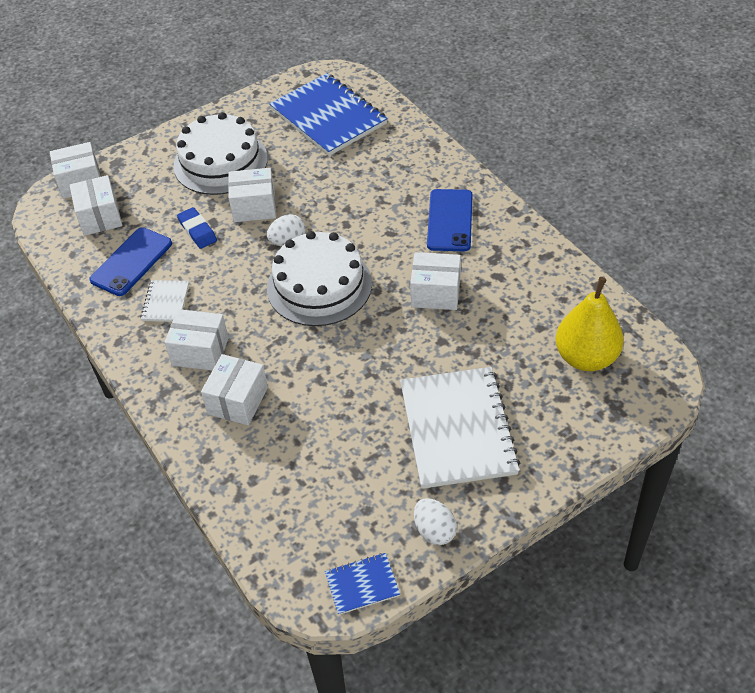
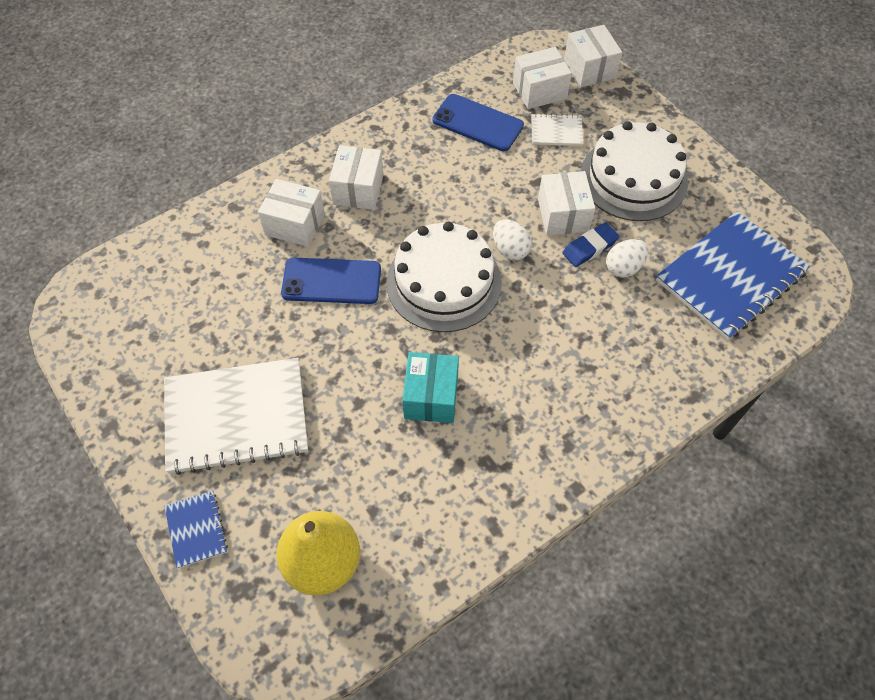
camera: 85 degrees right, 10 degrees up
white notebook [140,280,189,322] -> white notebook moved to [531,113,583,146]
blue eraser [177,207,217,249] -> blue eraser moved to [562,222,619,267]
blue notebook [325,553,400,615] -> blue notebook moved to [165,490,228,568]
white box [410,252,461,310] -> turquoise box [402,352,459,423]
white egg [414,498,457,545] -> white egg moved to [606,239,649,278]
blue phone [427,189,473,251] -> blue phone moved to [281,258,381,304]

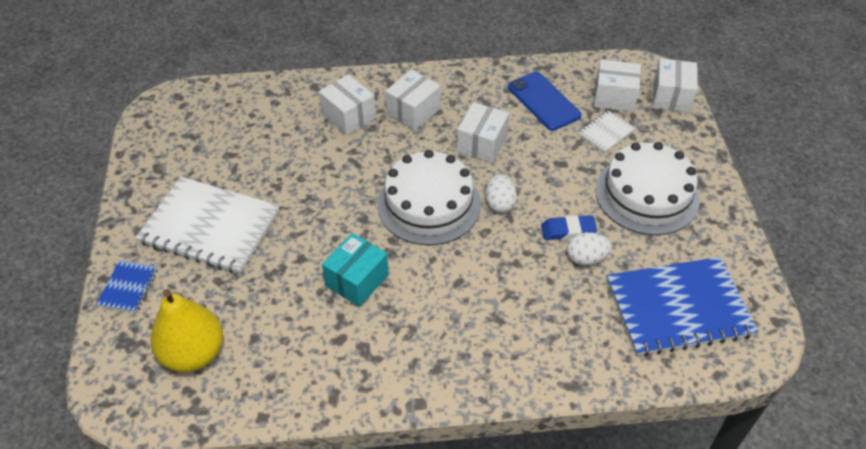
camera: 30 degrees right, 10 degrees down
blue phone [281,258,381,304] -> none
white notebook [531,113,583,146] -> white notebook turned 75 degrees counterclockwise [578,110,635,153]
white box [538,171,595,236] -> white box moved to [457,102,509,163]

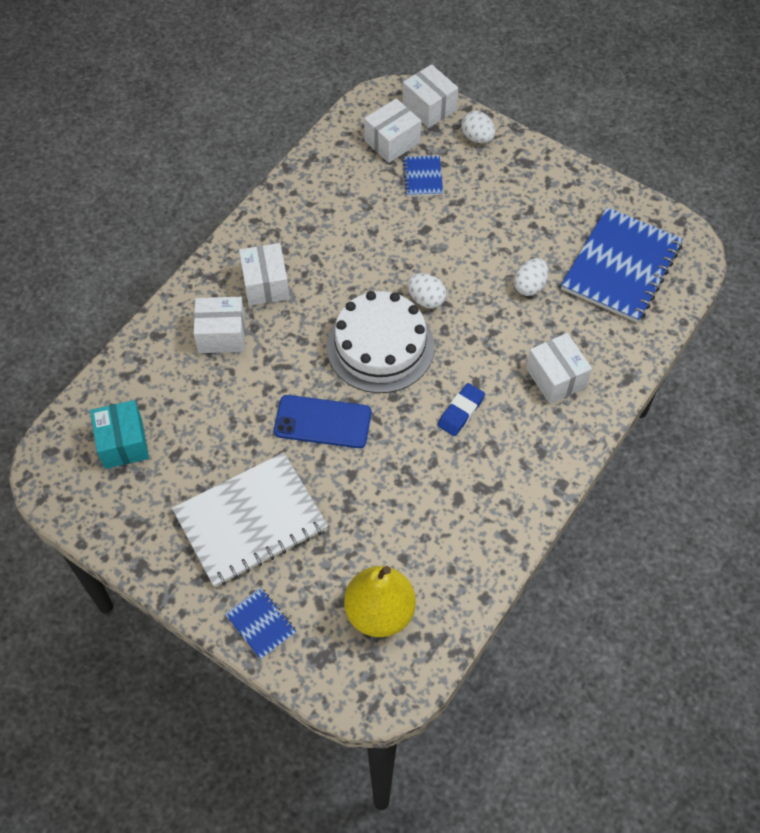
camera: 50 degrees left, 10 degrees up
turquoise box [322,233,389,307] -> turquoise box moved to [90,400,149,469]
white box [457,102,509,163] -> white box moved to [526,333,592,404]
blue phone [508,72,581,131] -> blue phone moved to [274,395,371,448]
blue eraser [541,215,597,240] -> blue eraser moved to [438,383,485,436]
white notebook [578,110,635,153] -> blue notebook [403,156,443,196]
white cake [596,142,700,235] -> none
none -> white egg [461,111,495,143]

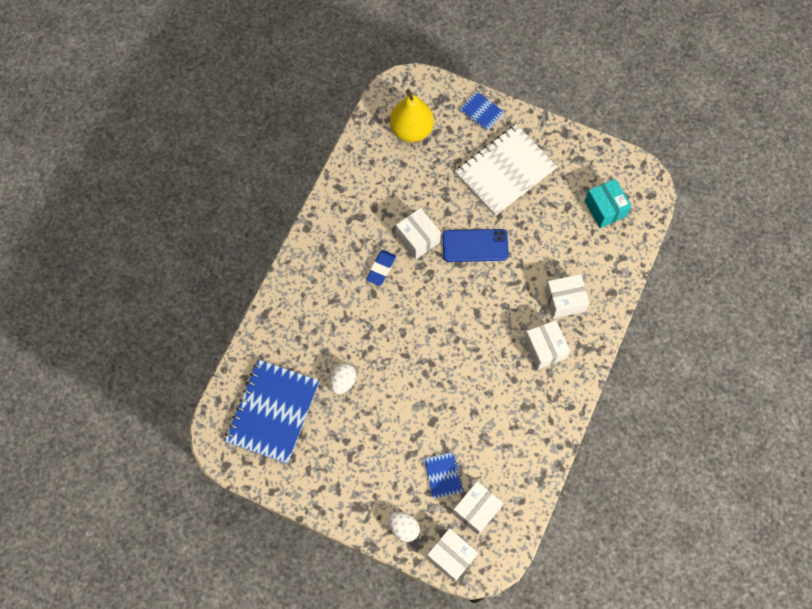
camera: 170 degrees right, 10 degrees up
white cake [327,291,434,393] -> none
white egg [407,273,447,309] -> none
white box [526,333,592,404] -> white box moved to [396,208,441,259]

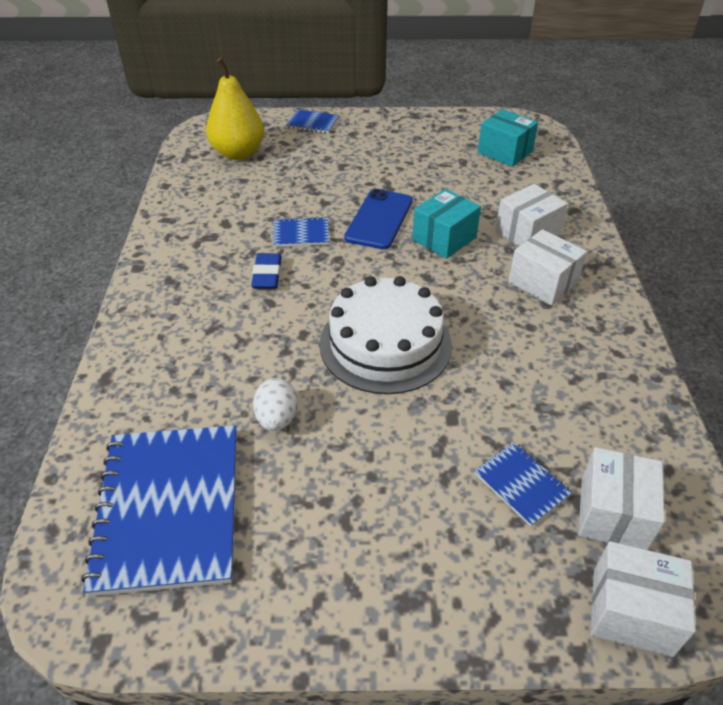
camera: 25 degrees left, 25 degrees down
white egg [389,512,420,542] -> none
white box [396,208,441,259] -> blue notebook [273,217,329,247]
blue phone [442,229,509,262] -> blue phone turned 45 degrees counterclockwise [344,189,413,249]
white notebook [455,124,557,216] -> none
none -> white cake [319,276,452,394]
none -> turquoise box [412,189,481,259]

